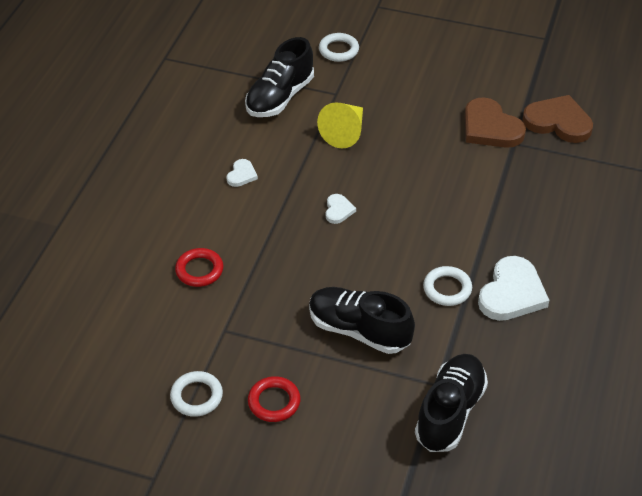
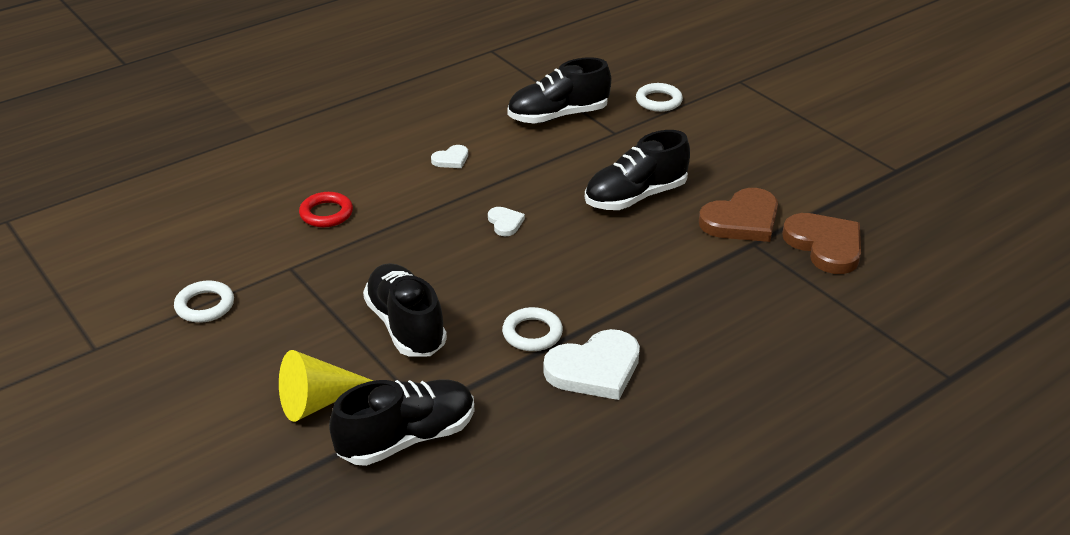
camera: 35 degrees right, 10 degrees down
red ring [248,376,300,422] -> none
yellow cone [317,102,363,149] -> yellow cone moved to [279,350,373,422]
white heart [326,194,356,224] -> white heart turned 60 degrees counterclockwise [488,207,525,236]
brown heart [465,98,526,148] -> brown heart turned 120 degrees counterclockwise [699,188,778,242]
none -> black shoe [585,130,690,210]

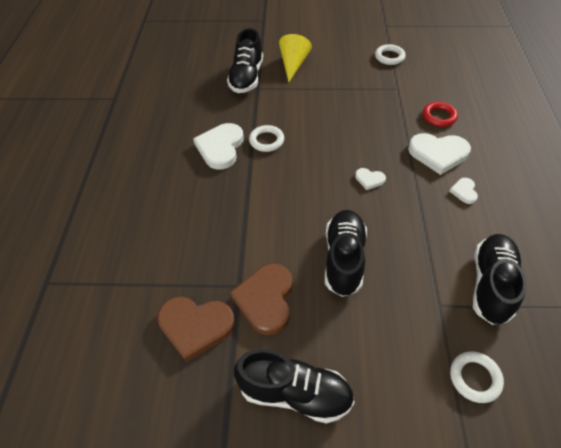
camera: 130 degrees right, 15 degrees up
black shoe [363,263,447,357] -> black shoe moved to [234,349,355,424]
none -> white heart [408,133,471,175]

